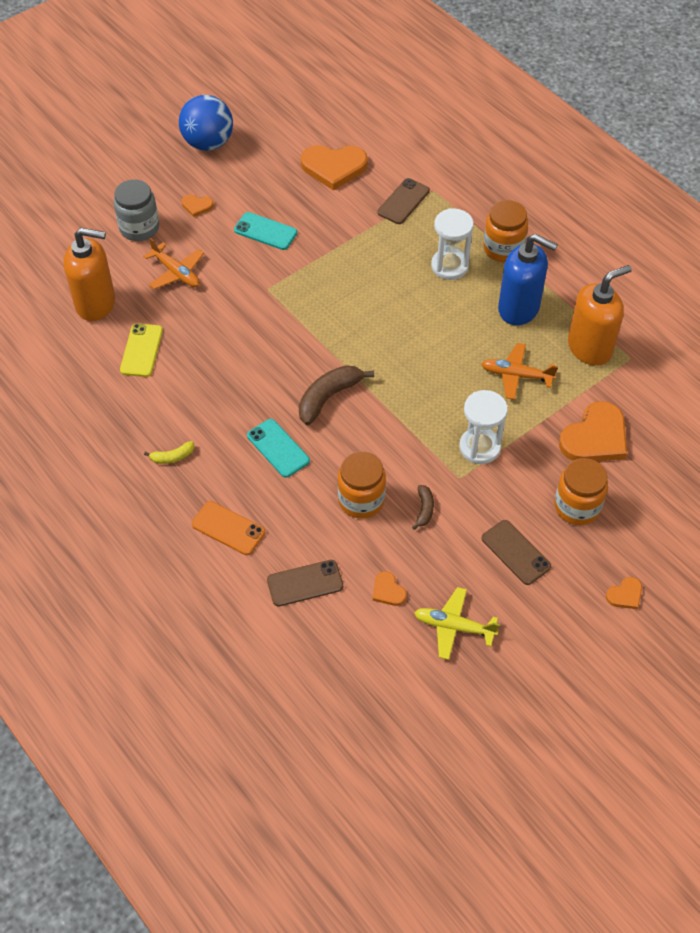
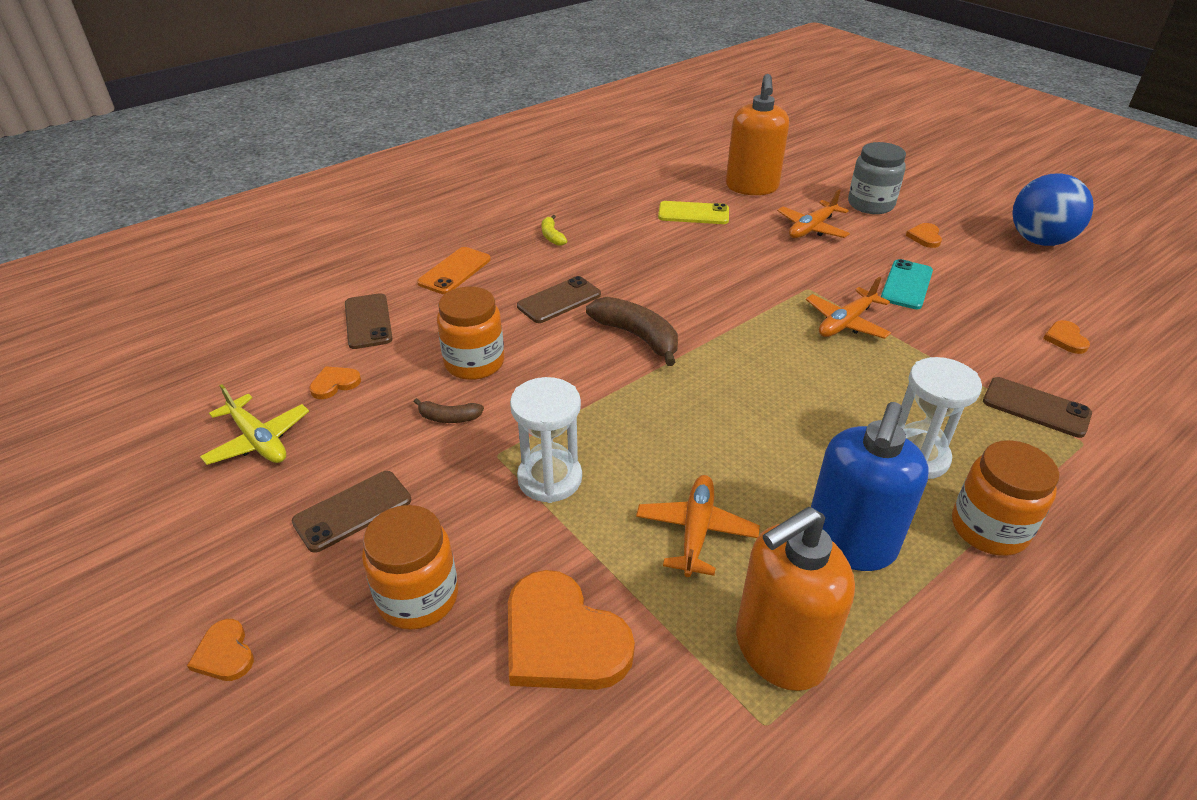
camera: 90 degrees right, 15 degrees down
turquoise phone [247,419,310,478] -> brown phone [517,276,601,323]
orange heart [301,145,368,190] -> orange heart [1043,320,1090,354], size x0.47
yellow plane [414,587,500,660] -> yellow plane turned 120 degrees clockwise [200,384,309,465]
orange soap dispenser [568,265,632,366] -> orange soap dispenser turned 90 degrees clockwise [736,507,855,691]
none -> orange plane [806,277,891,339]

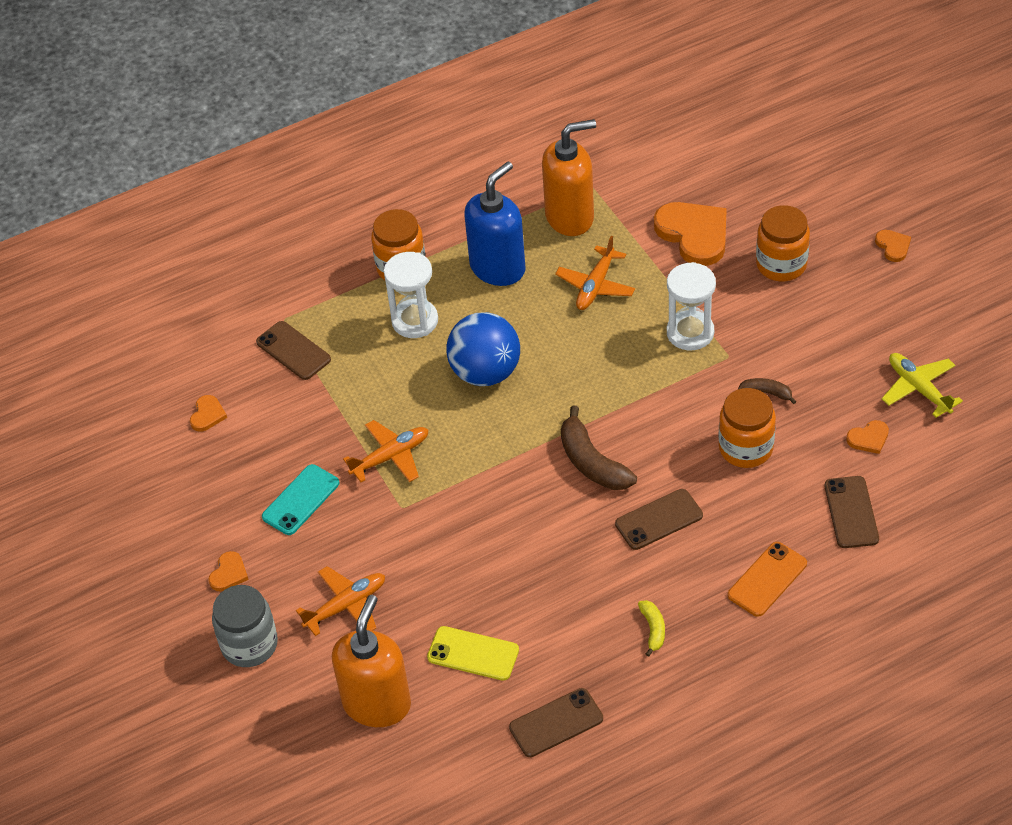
camera: 165 degrees left, 10 degrees up
brown phone [292,471,411,553] -> brown phone moved to [509,688,603,757]
blue ball [1012,173,1094,246] -> blue ball moved to [446,312,520,386]

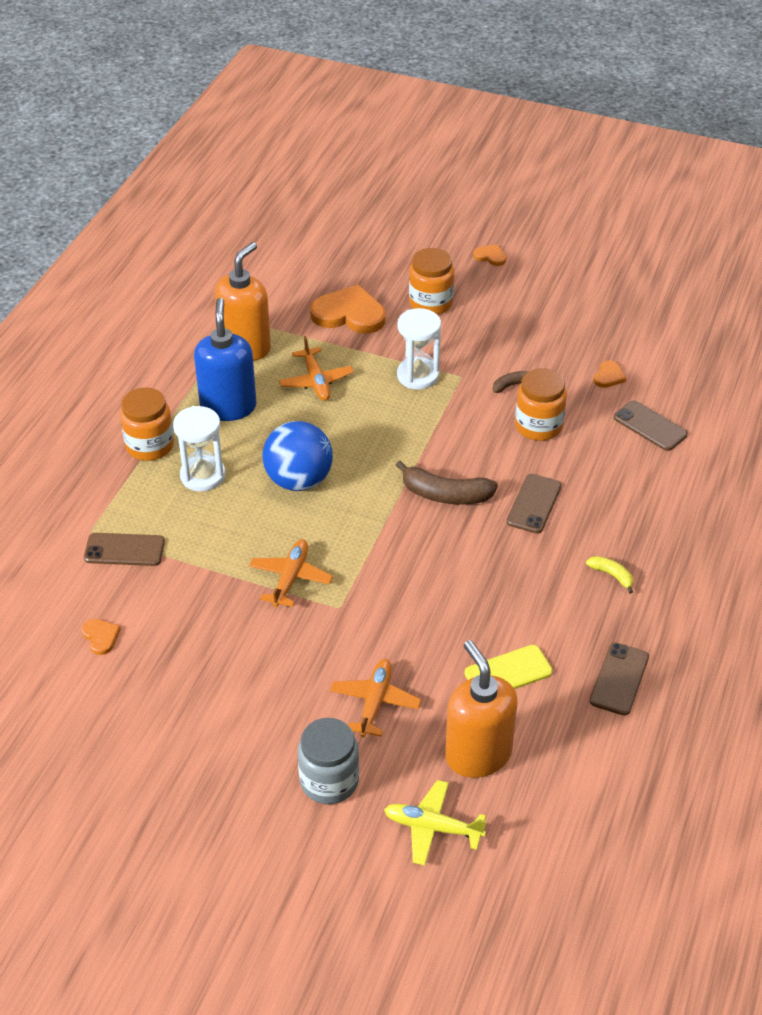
camera: 45 degrees left, 5 degrees down
orange heart [208,551,249,592] -> none
turquoise phone [262,464,339,535] -> none
orange phone [728,542,807,617] -> none
yellow plane [882,353,963,418] -> yellow plane moved to [384,780,487,865]

